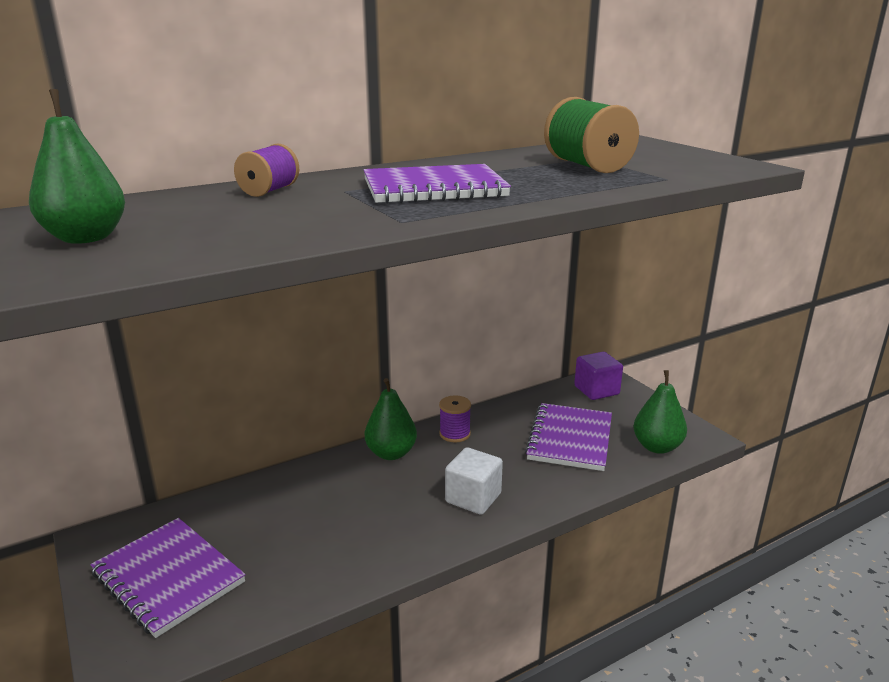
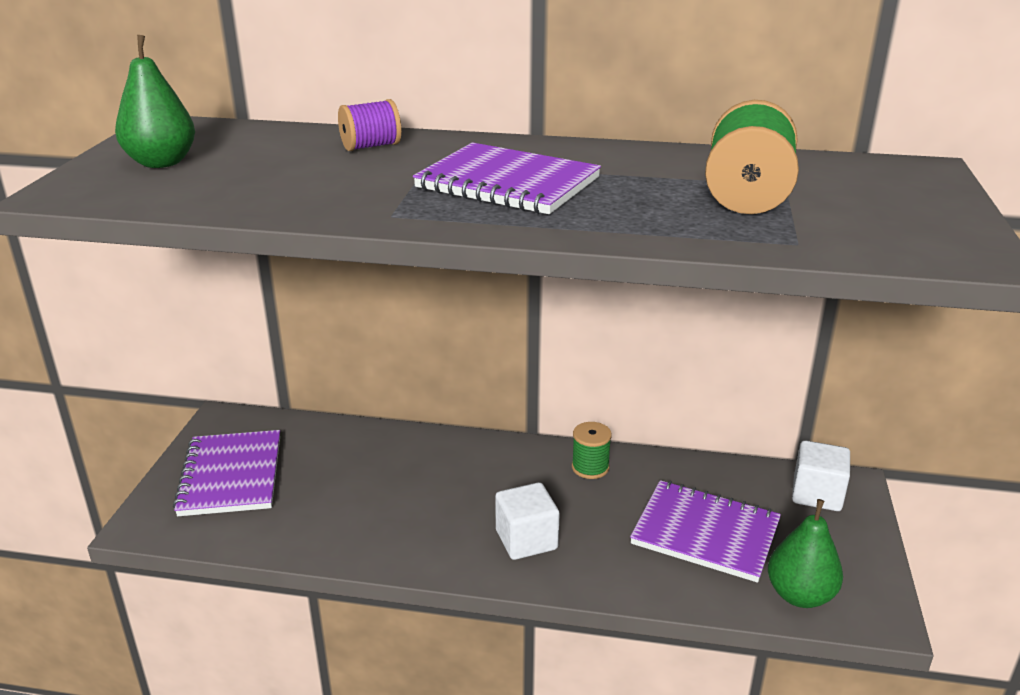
camera: 40 degrees right, 5 degrees up
green pear [365,378,417,460] -> none
purple spool [439,395,471,442] -> green spool [572,422,612,479]
purple notebook [525,403,612,471] -> purple notebook turned 60 degrees clockwise [630,480,781,583]
purple cube [574,352,623,400] -> white cube [792,440,850,511]

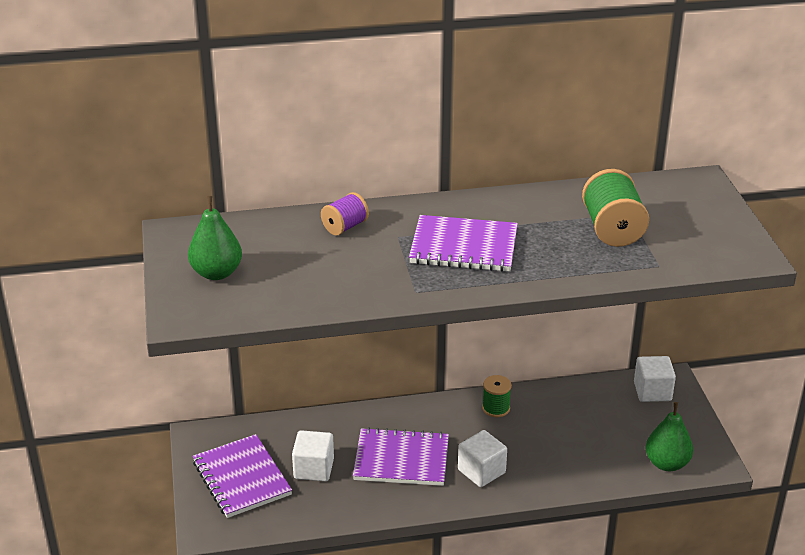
camera: 20 degrees left, 5 degrees up
purple notebook [630,480,781,583] -> purple notebook moved to [353,427,449,486]
none -> white cube [292,430,334,481]

